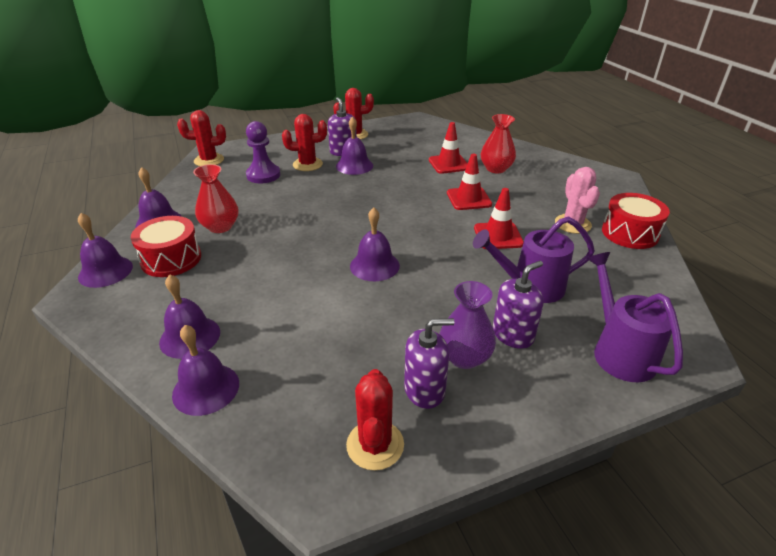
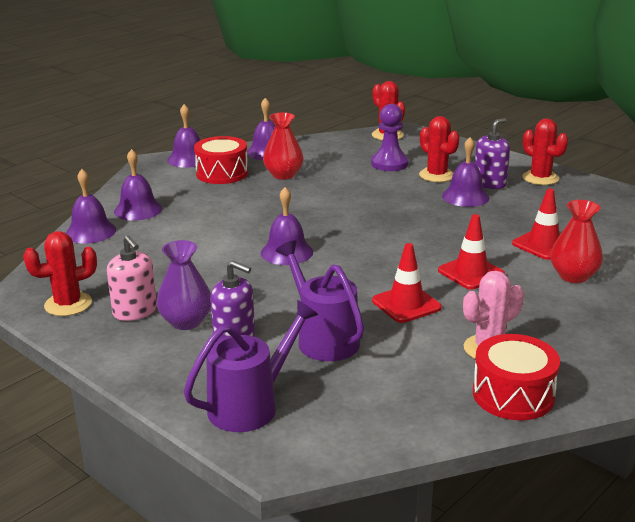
camera: 65 degrees right, 10 degrees down
purple soap dispenser [404,318,455,409] -> pink soap dispenser [107,235,157,321]

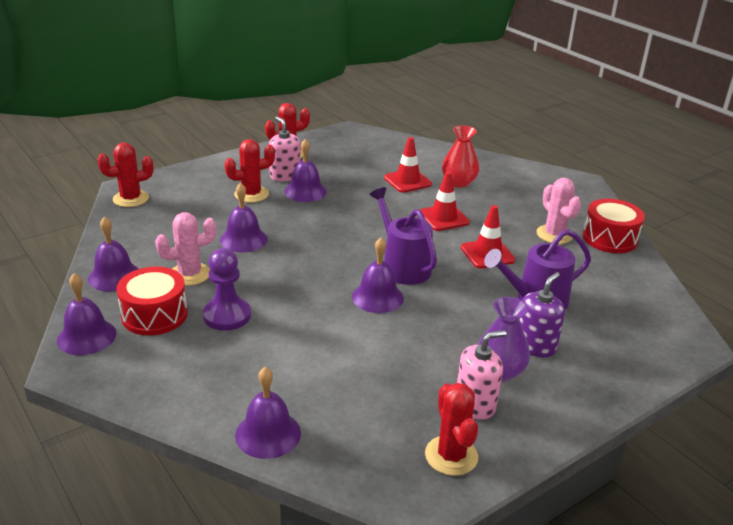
camera: 80 degrees left, 5 degrees up
purple bell [114,149,163,221] -> purple bell moved to [220,183,268,252]
purple watering can [184,300,318,432] -> purple watering can moved to [369,187,437,285]
red vase [263,112,304,179] -> pink cactus [155,212,216,286]
purple pawn [371,104,409,171] -> purple pawn moved to [203,248,251,331]
purple soap dispenser [475,118,510,189] -> pink soap dispenser [269,117,300,181]

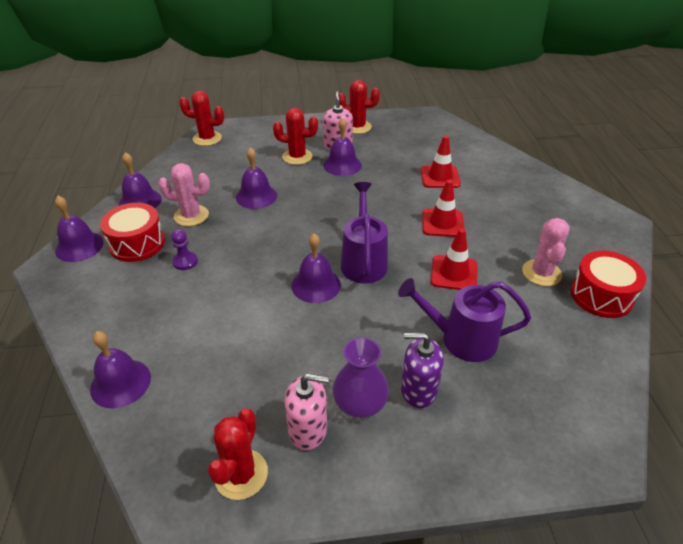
camera: 30 degrees right, 10 degrees up
purple pawn [203,248,251,331] -> purple pawn [171,229,198,270], size x0.59
red vase [442,126,480,188] -> none
purple soap dispenser [519,272,565,357] -> purple soap dispenser turned 150 degrees counterclockwise [401,333,444,408]

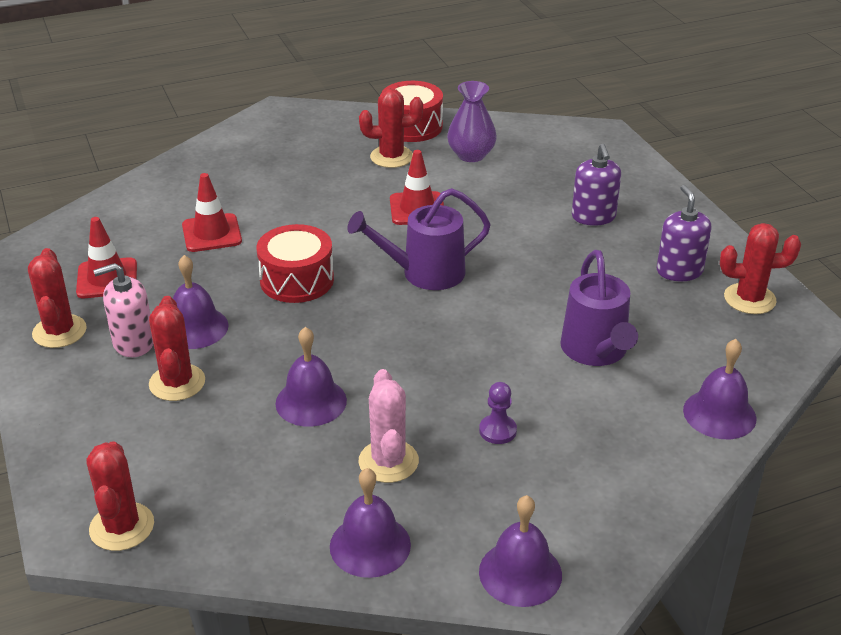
camera: 105 degrees left, 5 degrees down
red drum [100,203,165,262] -> red drum moved to [257,224,334,303]
pink soap dispenser [285,374,329,450] -> purple soap dispenser [657,185,711,281]
purple bell [291,233,341,303] -> none
purple vase [333,337,389,418] -> purple vase moved to [447,81,497,162]
purple watering can [398,278,531,362] -> purple watering can moved to [560,250,638,366]
red traffic cone [422,180,464,237] -> red traffic cone moved to [76,217,137,298]
pink cactus [522,218,570,286] -> red cactus [359,88,423,168]

